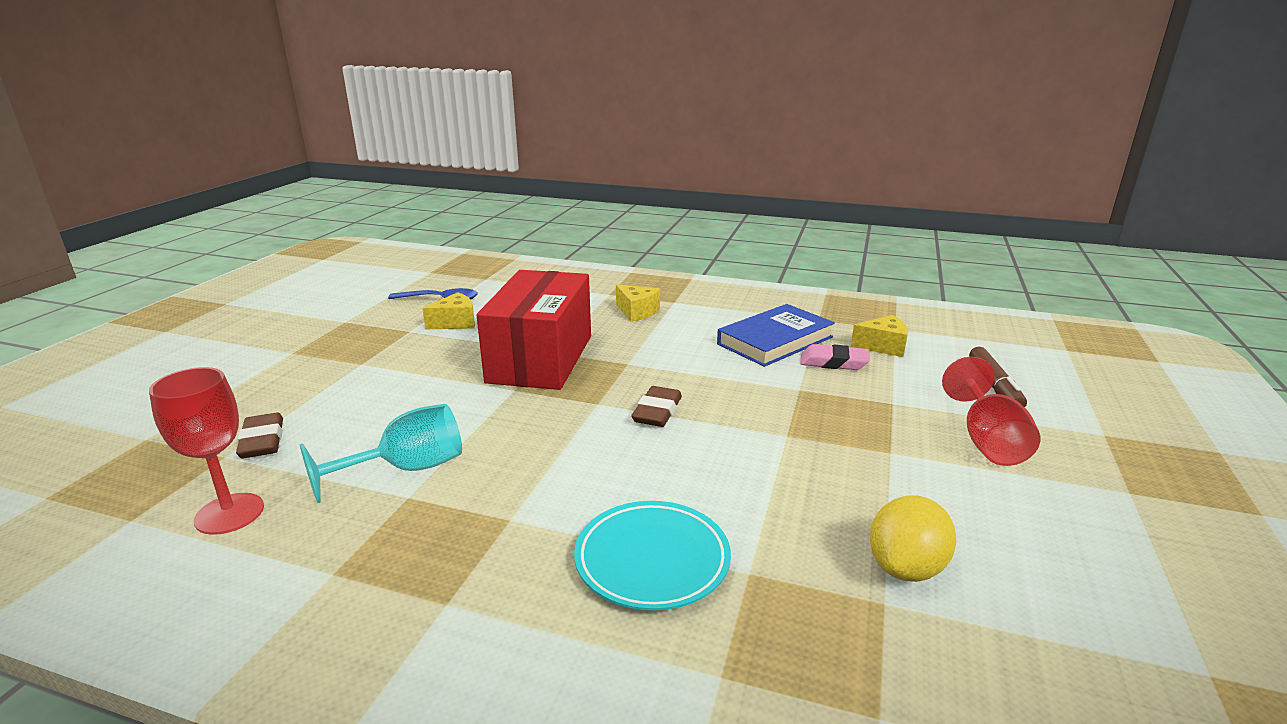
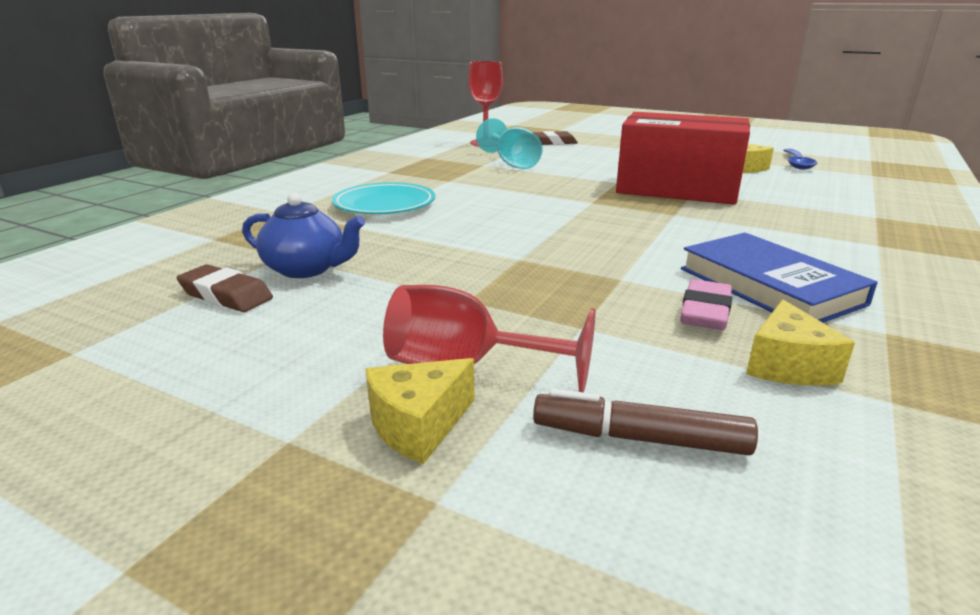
camera: 100 degrees right, 0 degrees up
yellow cheese [616,284,660,322] -> yellow cheese moved to [366,358,474,464]
brown eraser [631,386,682,427] -> brown eraser moved to [177,264,273,312]
yellow lemon [870,495,956,582] -> blue teapot [242,193,365,278]

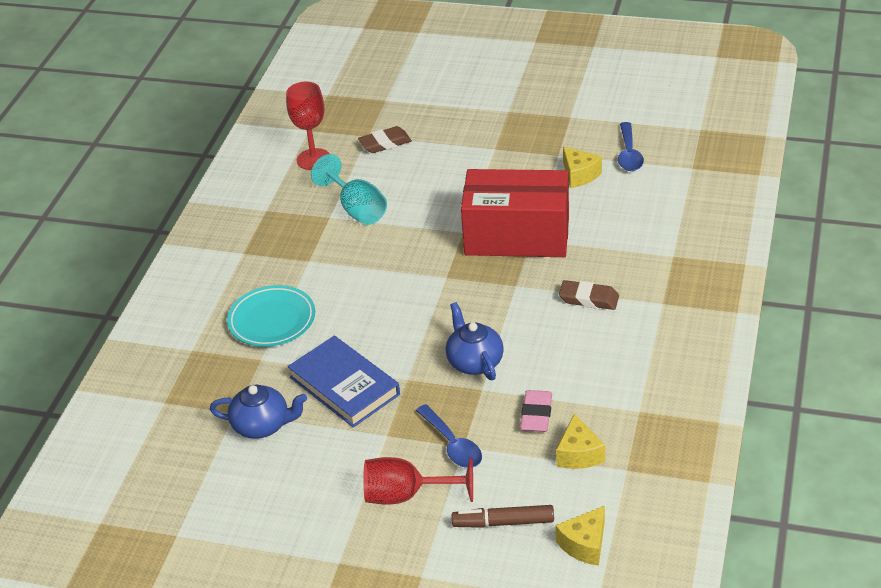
camera: 10 degrees left, 15 degrees up
brown eraser [177,264,273,312] -> brown eraser moved to [559,280,619,310]
yellow cheese [366,358,474,464] -> yellow cheese moved to [556,506,605,566]
blue book [681,233,878,323] -> blue book moved to [288,336,400,428]
none -> blue spoon [416,404,482,468]
none -> blue teapot [446,302,504,380]

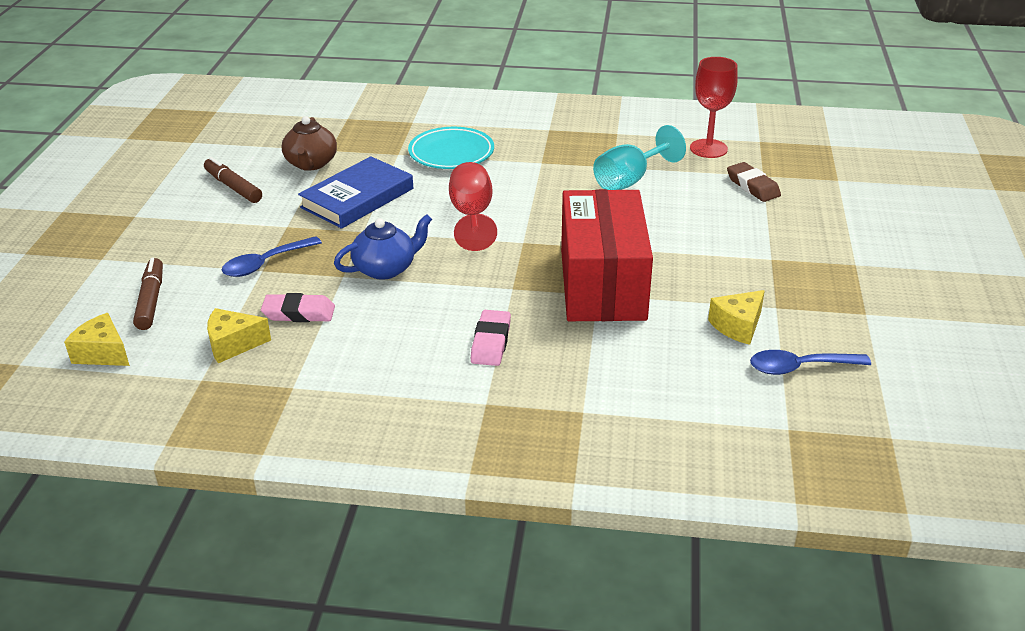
camera: 80 degrees right, 5 degrees down
blue teapot [210,385,307,439] -> brown teapot [282,116,337,170]
red goblet [363,457,473,505] -> red goblet moved to [449,162,497,251]
brown eraser [559,280,619,310] -> pink eraser [471,310,511,366]
none -> brown marker [204,157,262,203]

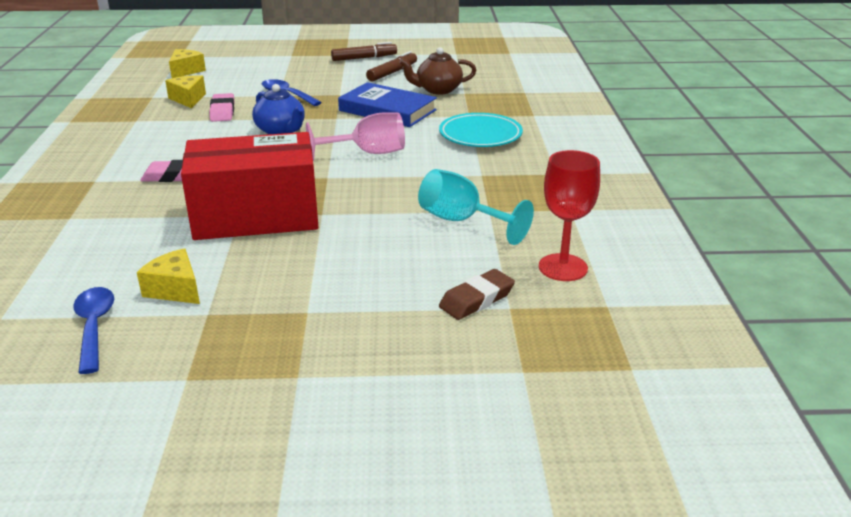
camera: 80 degrees right, 5 degrees down
brown marker [133,258,163,330] -> brown marker moved to [331,42,397,61]
red goblet [449,162,497,251] -> pink goblet [306,112,405,161]

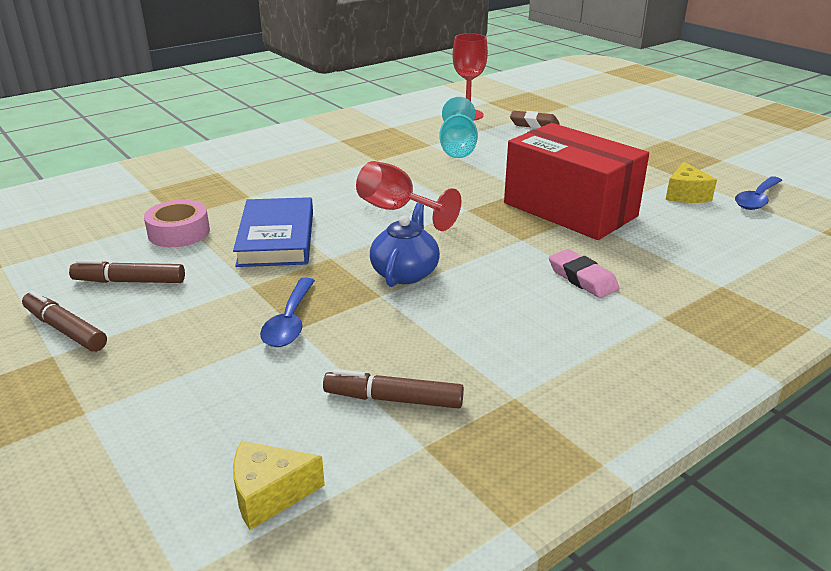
camera: 125 degrees left, 0 degrees up
yellow cheese [165,75,206,108] -> brown marker [323,369,464,409]
pink eraser [209,93,234,122] -> none
pink goblet [306,112,405,161] -> red goblet [356,161,461,231]
brown teapot [399,47,476,95] -> pink tape [144,200,210,247]
turquoise plate [439,113,523,147] -> none

